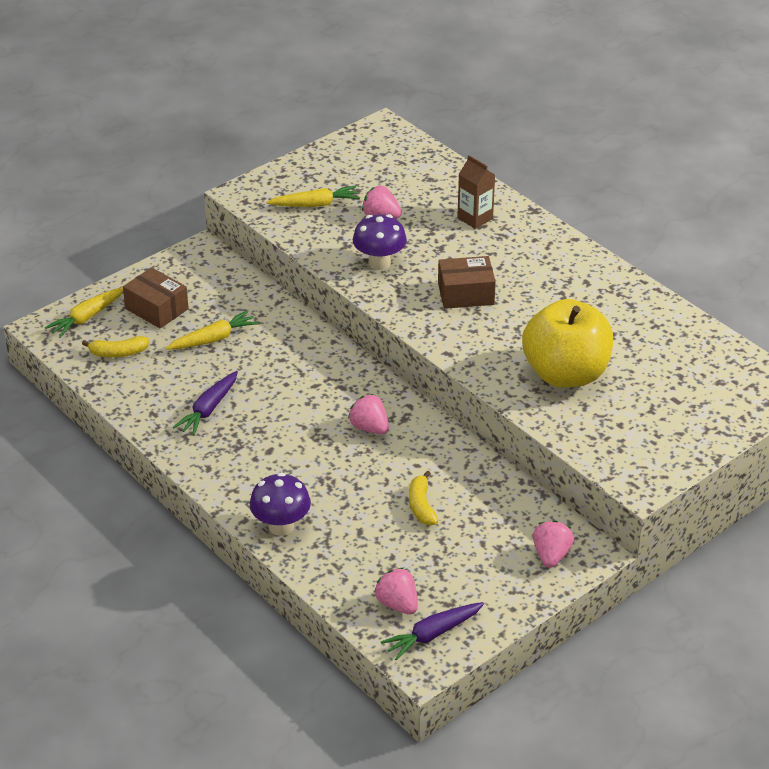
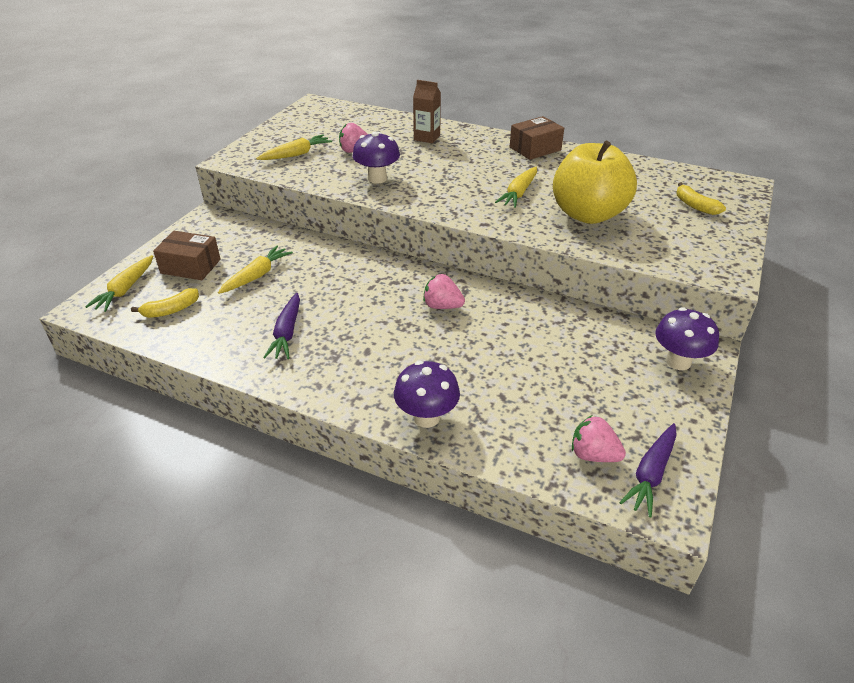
camera: 25 degrees left, 0 degrees up
yellow banana [409,471,438,525] -> yellow banana moved to [677,183,726,215]
brown box [438,256,496,309] -> brown box moved to [510,116,564,160]
pink strawberry [533,520,574,568] -> purple mushroom [655,307,719,370]
none -> yellow carrot [495,167,537,208]

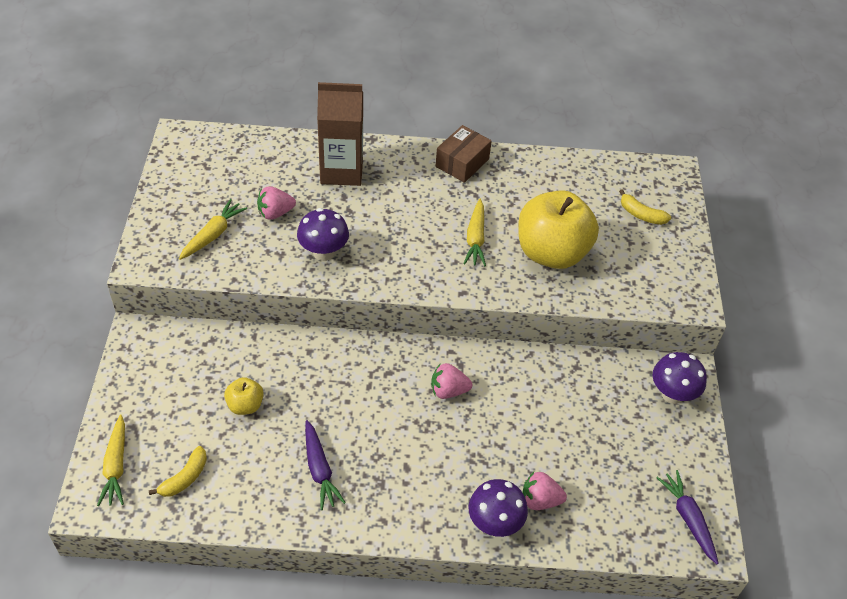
camera: 25 degrees left, 10 degrees up
brown box [153,231,221,280] -> none
yellow carrot [218,245,293,294] -> yellow apple [224,377,264,415]
brown carton [413,80,441,143] -> brown carton [317,82,363,186], size x1.73
pink strawberry [572,415,626,462] -> pink strawberry moved to [522,472,567,510]
purple carrot [619,423,677,517] -> purple carrot turned 150 degrees clockwise [656,470,719,564]

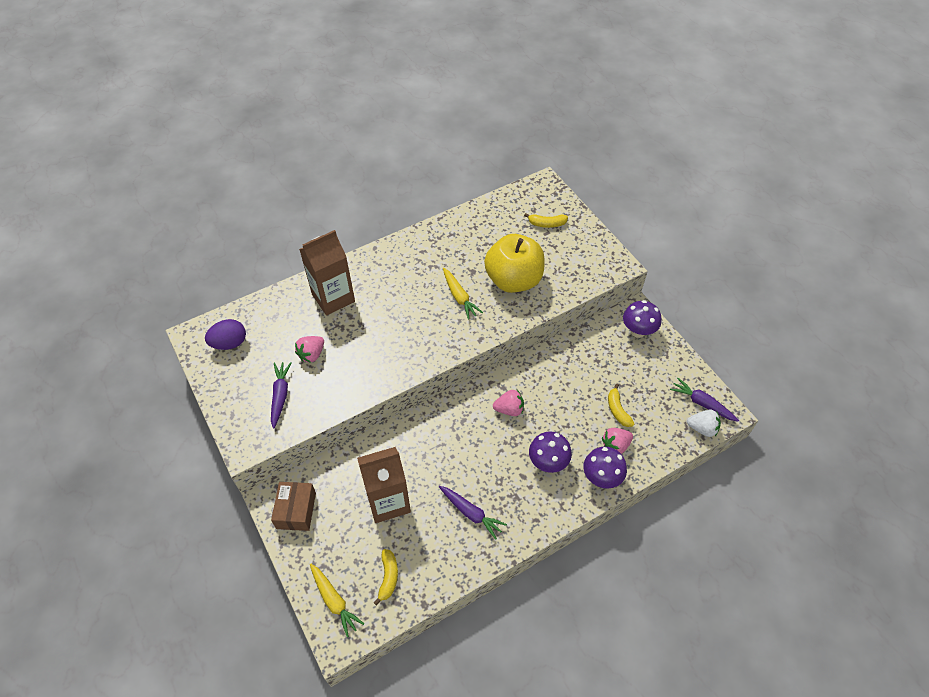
camera: 30 degrees left, 5 degrees up
yellow carrot [179,199,247,260] -> purple carrot [271,362,292,428]
yellow apple [224,377,264,415] -> brown carton [357,447,411,523]
purple mushroom [297,208,349,261] -> purple mushroom moved to [529,431,572,473]
pink strawberry [431,363,472,399] -> pink strawberry turned 150 degrees counterclockwise [493,390,524,416]
brown box [436,125,492,183] -> brown box moved to [271,482,316,531]
none -> purple egg [205,319,246,350]
none -> yellow banana [608,384,634,427]
none -> white strawberry [687,409,721,437]

